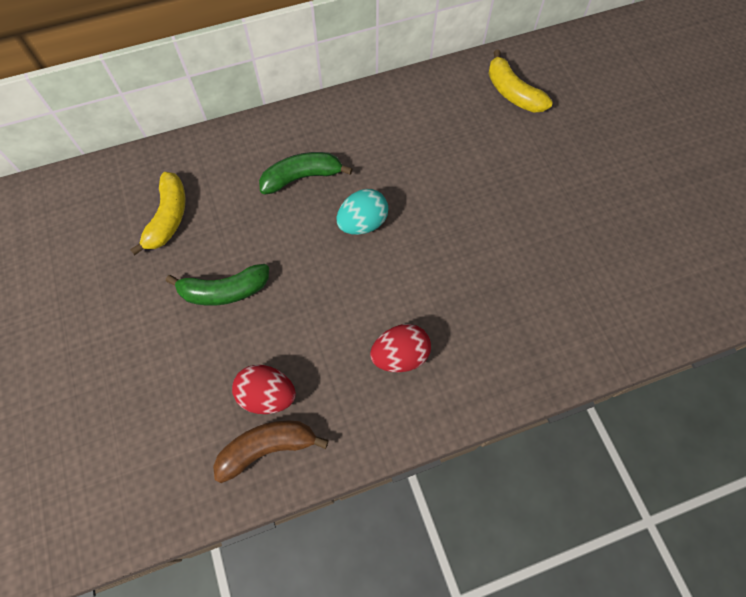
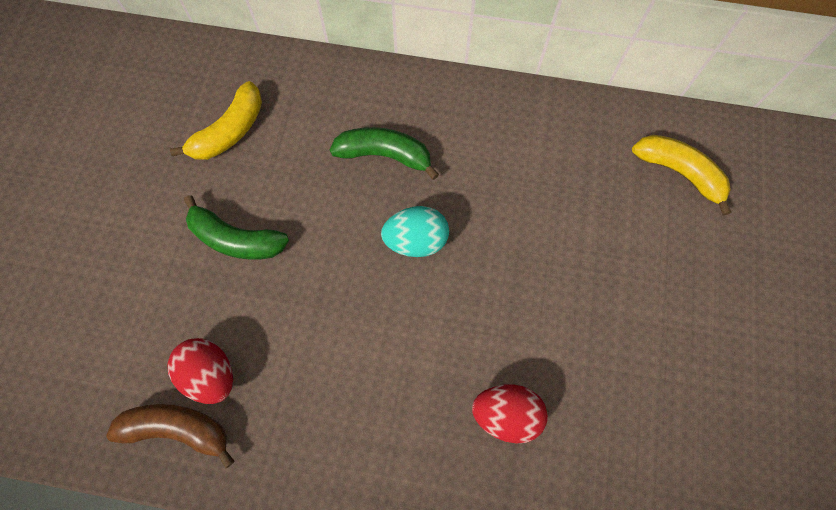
camera: 30 degrees right, 5 degrees up
red egg [370,324,431,372] -> red egg moved to [472,384,548,443]
yellow banana [488,50,553,113] -> yellow banana turned 135 degrees clockwise [632,135,732,216]

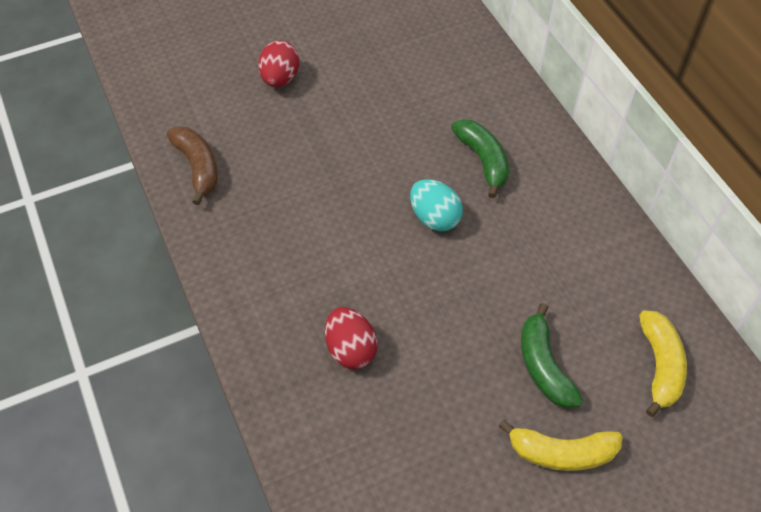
camera: 55 degrees right, 15 degrees down
red egg [168,338,233,404] -> red egg moved to [258,40,299,87]
yellow banana [170,81,262,160] -> yellow banana moved to [498,420,622,471]
green banana [184,195,289,260] -> green banana moved to [521,303,583,409]

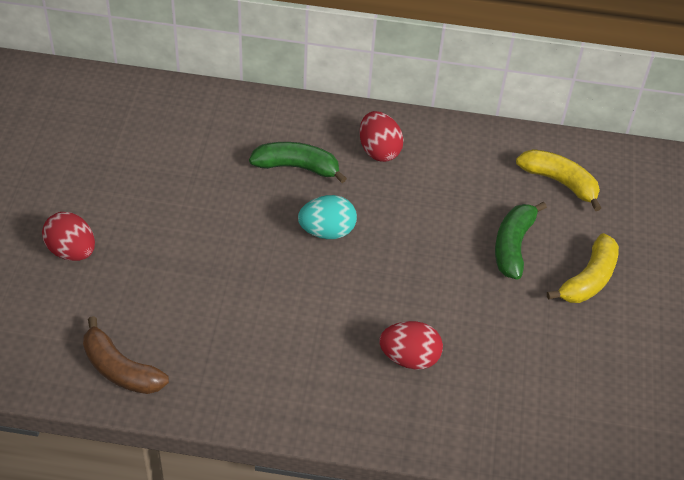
camera: 60 degrees left, 5 degrees down
brown banana [167,126,218,205] -> brown banana turned 150 degrees counterclockwise [83,316,169,394]
green banana [521,303,583,409] -> green banana turned 90 degrees clockwise [495,201,547,280]
none -> red egg [360,111,404,162]

